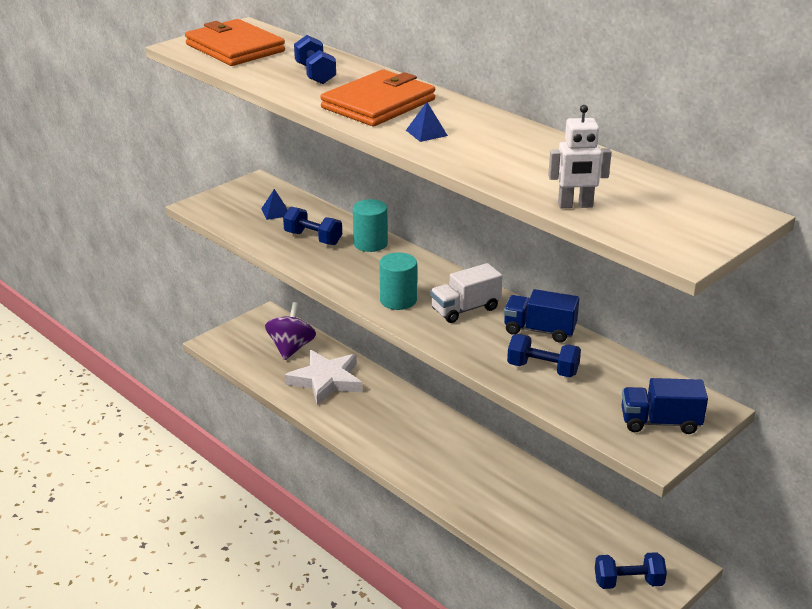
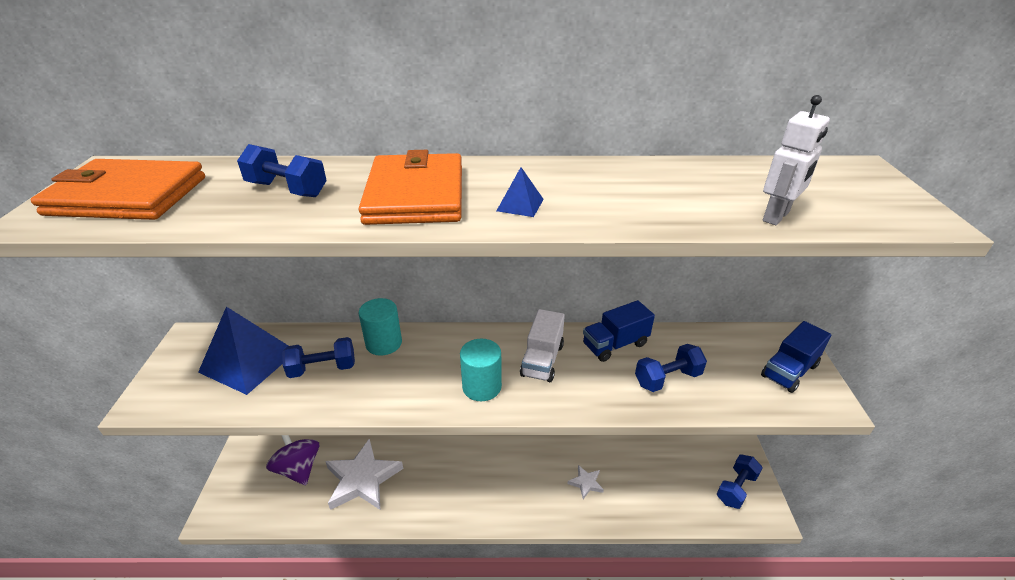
camera: 45 degrees left, 5 degrees up
blue pyramid [261,189,288,220] -> blue pyramid [198,307,288,395], size x2.32
none -> white star [568,465,604,499]

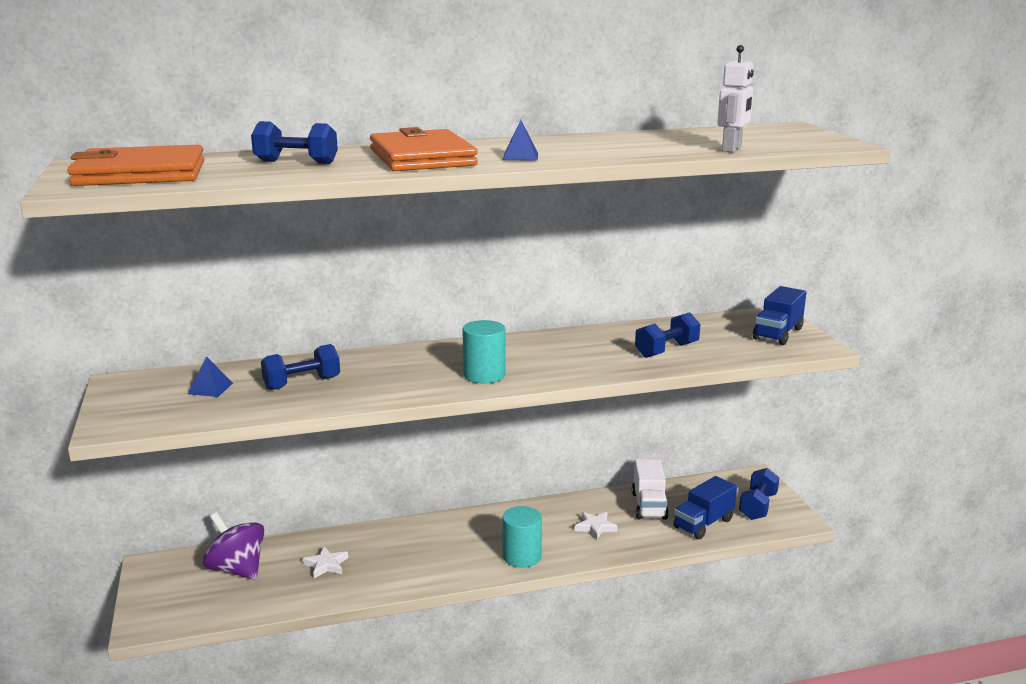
camera: 15 degrees left, 15 degrees down
blue pyramid [198,307,288,395] -> blue pyramid [188,356,233,397], size x0.43
white star [325,439,403,510] -> white star [303,547,348,578], size x0.46
turquoise cylinder [359,298,402,356] -> turquoise cylinder moved to [502,506,542,568]
white truck [520,309,565,382] -> white truck moved to [632,459,669,520]
blue truck [583,300,655,362] -> blue truck moved to [673,476,737,539]

